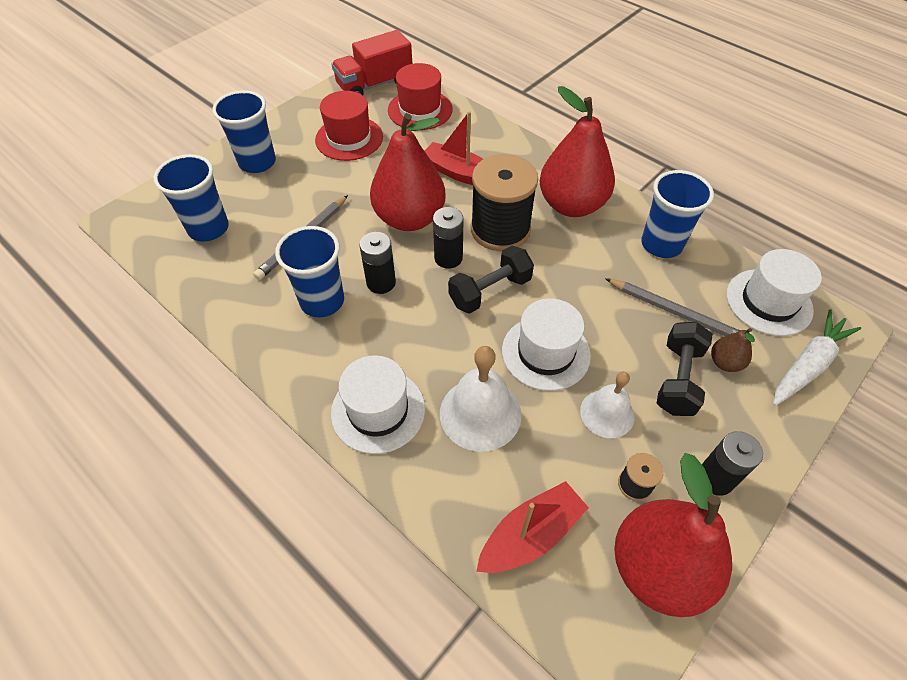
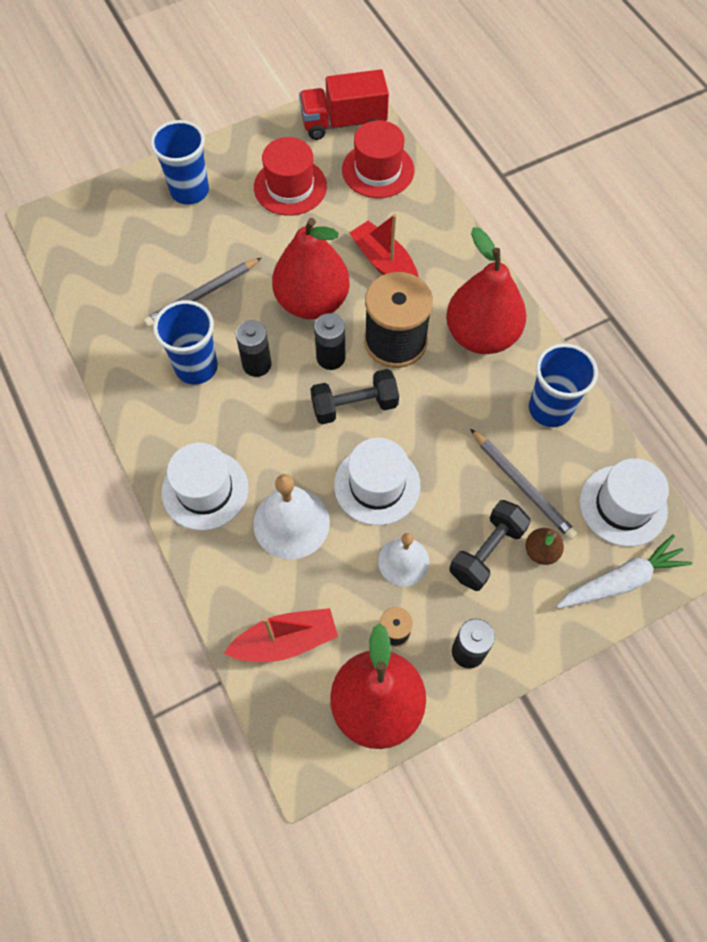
camera: 20 degrees right, 10 degrees up
blue cup [153,154,229,242] -> none

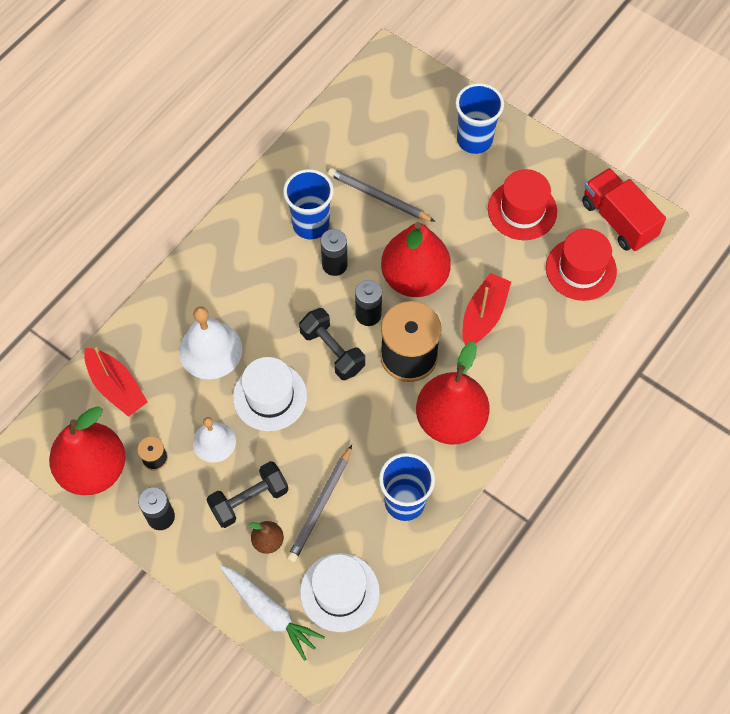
camera: 65 degrees right, 0 degrees up
white hat [162,443,248,530] -> none
black dumbbell [450,500,531,591] -> black dumbbell turned 45 degrees counterclockwise [207,461,288,528]

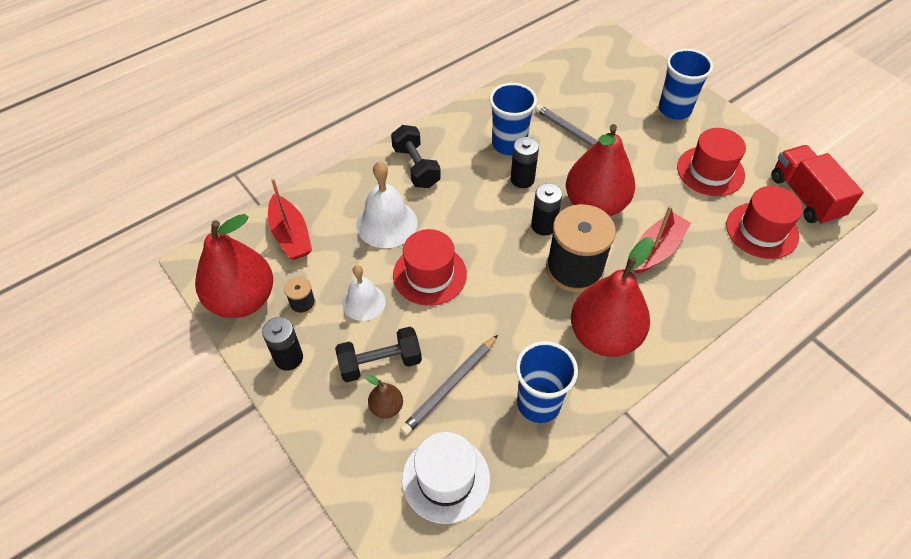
camera: 15 degrees right, 10 degrees down
white carrot [220,565,325,661] -> none
white hat [233,357,307,431] -> red hat [393,229,467,306]
black dumbbell [299,308,365,380] -> black dumbbell moved to [391,125,441,188]

